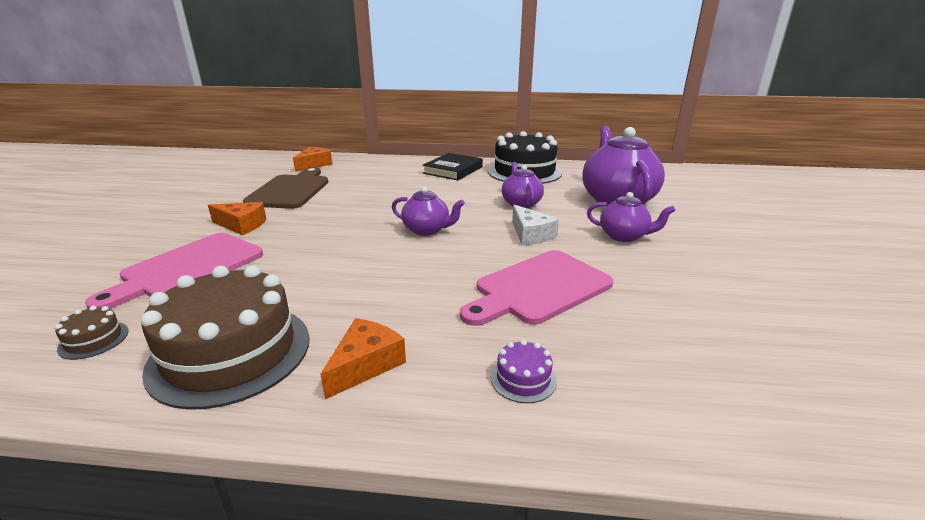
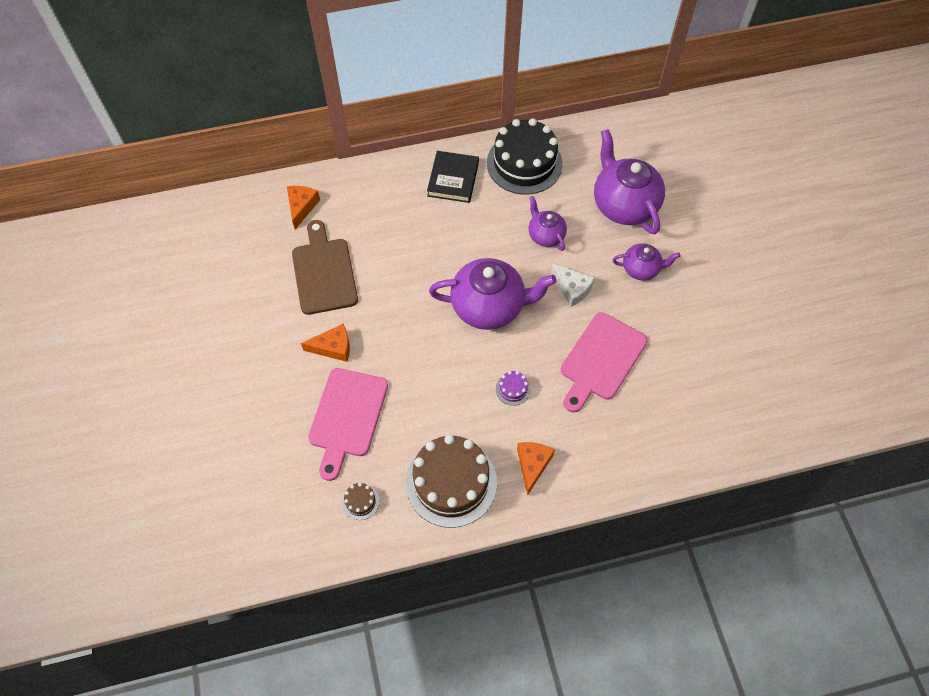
camera: 20 degrees left, 35 degrees up
purple teapot [392,187,465,236] -> purple teapot [429,258,556,330], size x1.86
purple cake [491,340,557,403] -> purple cake moved to [496,371,531,406]

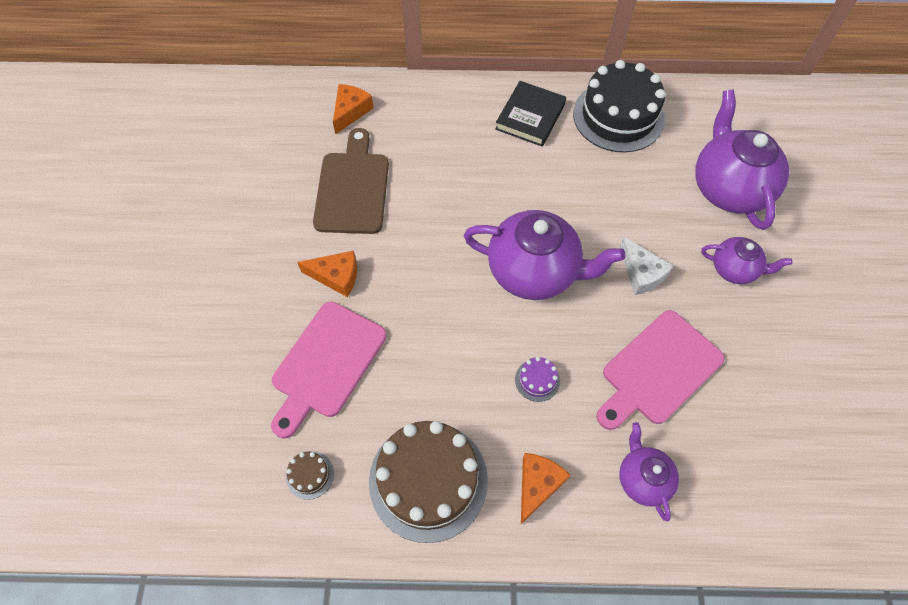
camera: 15 degrees right, 0 degrees up
purple teapot [529,196,567,251] -> purple teapot moved to [619,422,679,522]

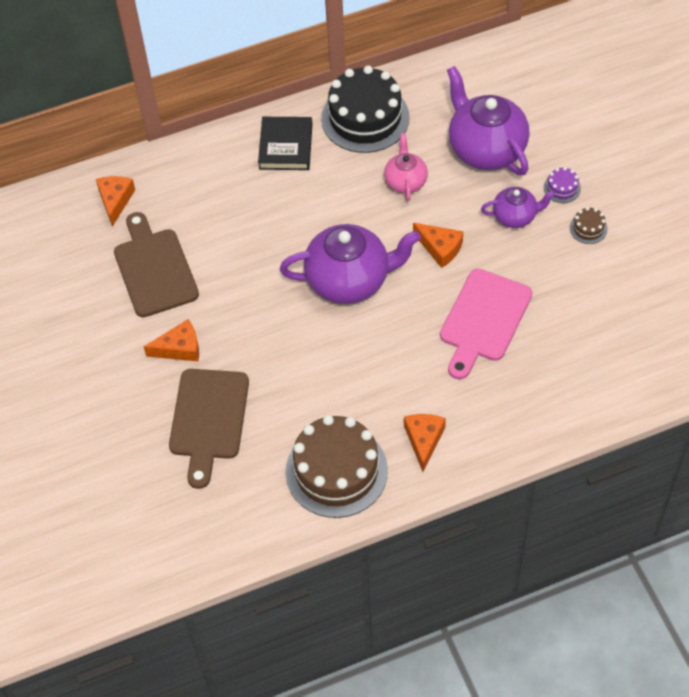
camera: 20 degrees left, 5 degrees down
pink cutting board [271,302,387,438] -> brown cutting board [169,369,249,489]
brown cake [286,451,334,500] -> brown cake moved to [570,207,608,244]
purple cake [515,357,560,402] -> purple cake moved to [544,167,581,203]
purple teapot [619,422,679,522] -> none
white cheese [620,237,673,295] -> orange cheese [413,223,463,268]
none -> pink teapot [384,133,428,201]

